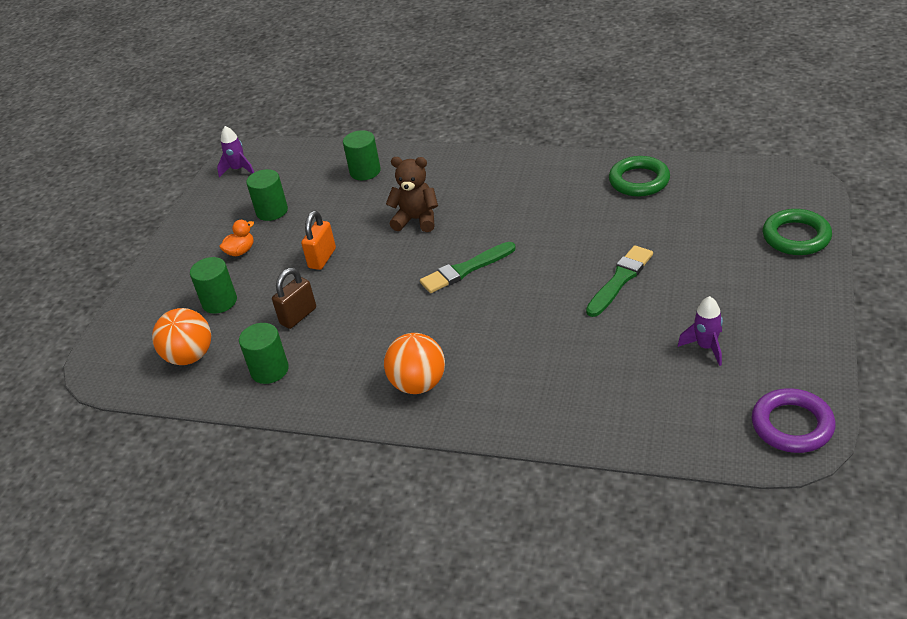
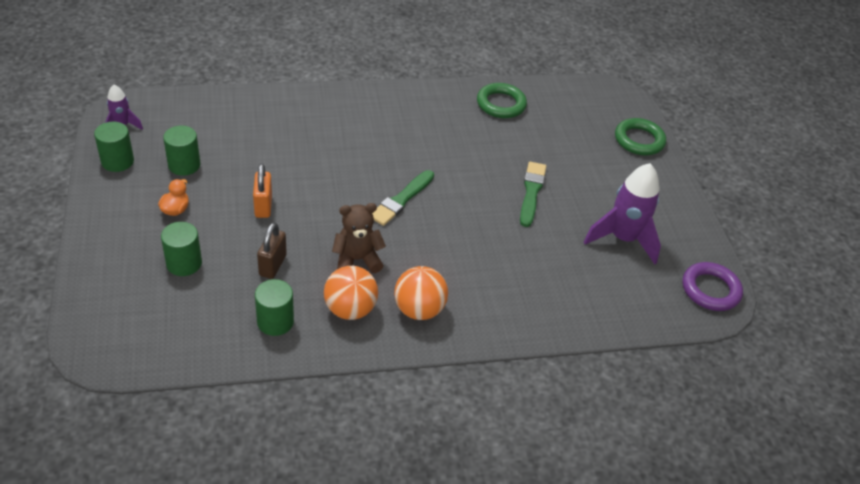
camera: 35 degrees left, 5 degrees up
orange ball [152,308,211,365] -> orange ball moved to [324,266,378,320]
green cylinder [343,130,381,180] -> green cylinder moved to [94,122,134,172]
brown teddy bear [386,157,438,232] -> brown teddy bear moved to [332,203,386,273]
purple rocket [678,296,723,366] -> purple rocket [584,163,661,264], size x1.89

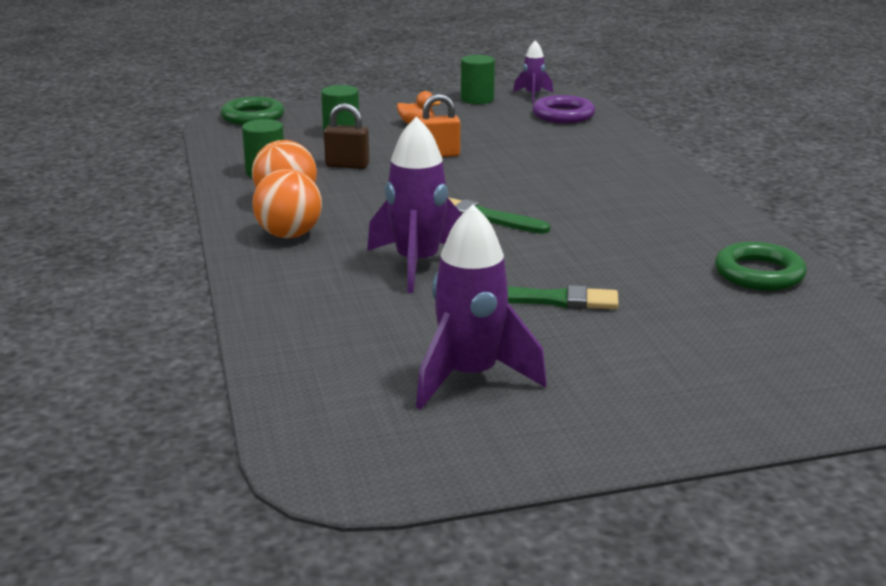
camera: 90 degrees right, 20 degrees down
green cylinder [163,126,200,176] -> none
brown teddy bear [332,203,386,273] -> none
green ring [615,118,666,155] -> green ring moved to [221,97,284,125]
purple ring [682,262,743,311] -> purple ring moved to [532,95,595,123]
none -> purple rocket [367,116,462,293]

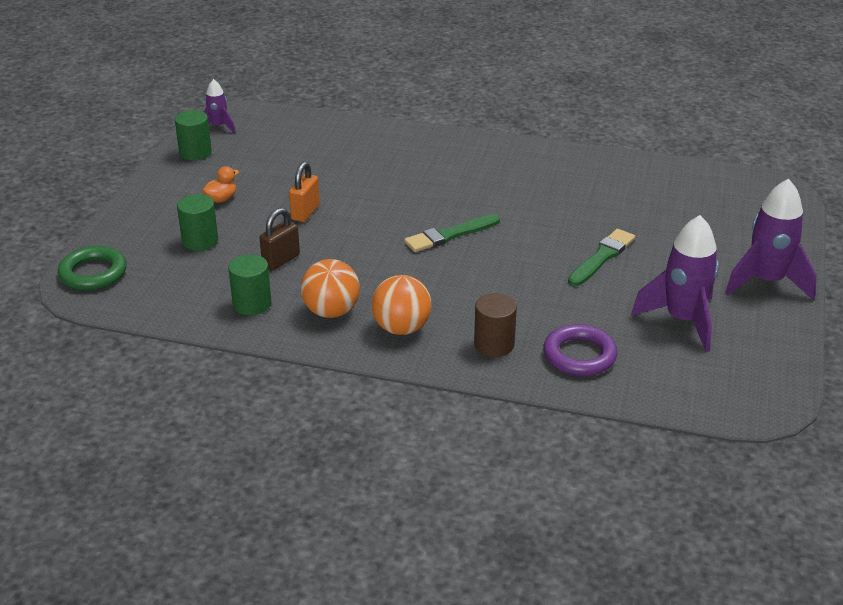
camera: 60 degrees left, 10 degrees up
purple rocket [367,116,462,293] -> purple rocket moved to [725,179,817,300]
purple ring [532,95,595,123] -> purple ring moved to [543,324,617,376]
green ring [715,242,807,291] -> none
none -> brown cylinder [474,293,517,357]

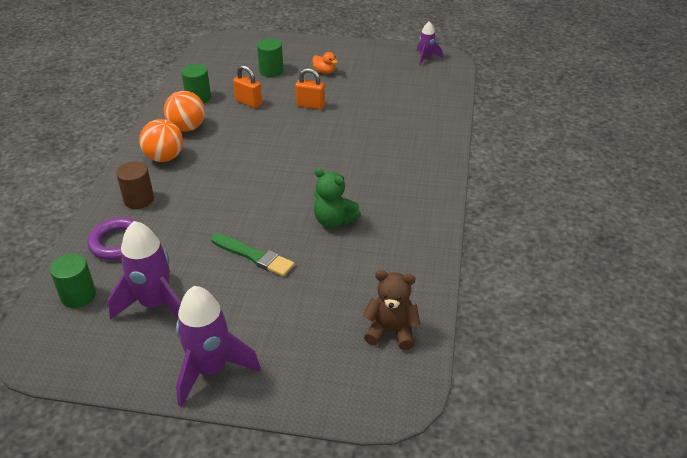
camera: 85 degrees right, 5 degrees up
green ring [58,246,127,291] -> none
green cylinder [175,110,212,161] -> green cylinder moved to [50,254,96,308]
brown padlock [259,208,300,270] -> orange padlock [233,65,262,108]
green brush [404,214,500,252] -> none
none -> green teddy bear [314,168,361,228]
none -> brown teddy bear [363,270,420,350]

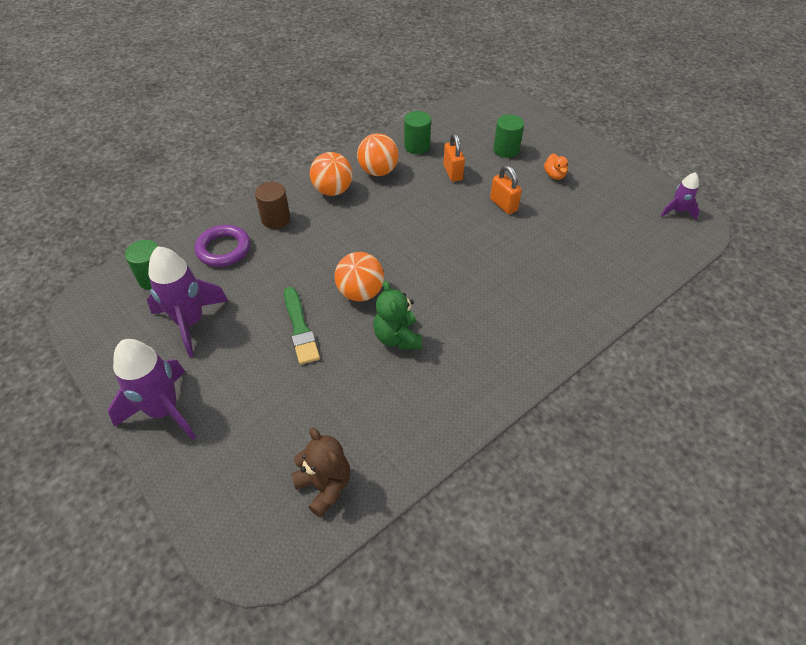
camera: 40 degrees right, 10 degrees up
none -> orange ball [334,252,384,301]

